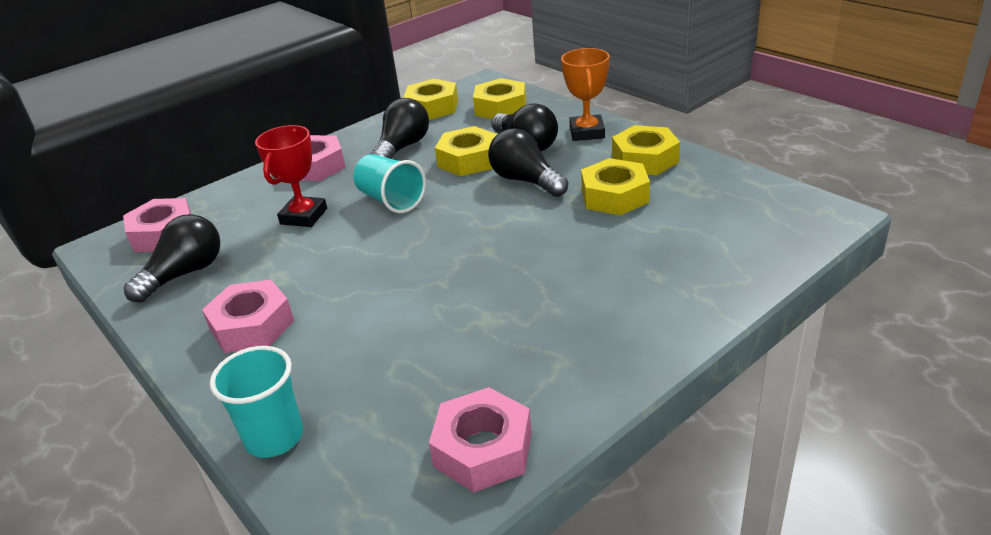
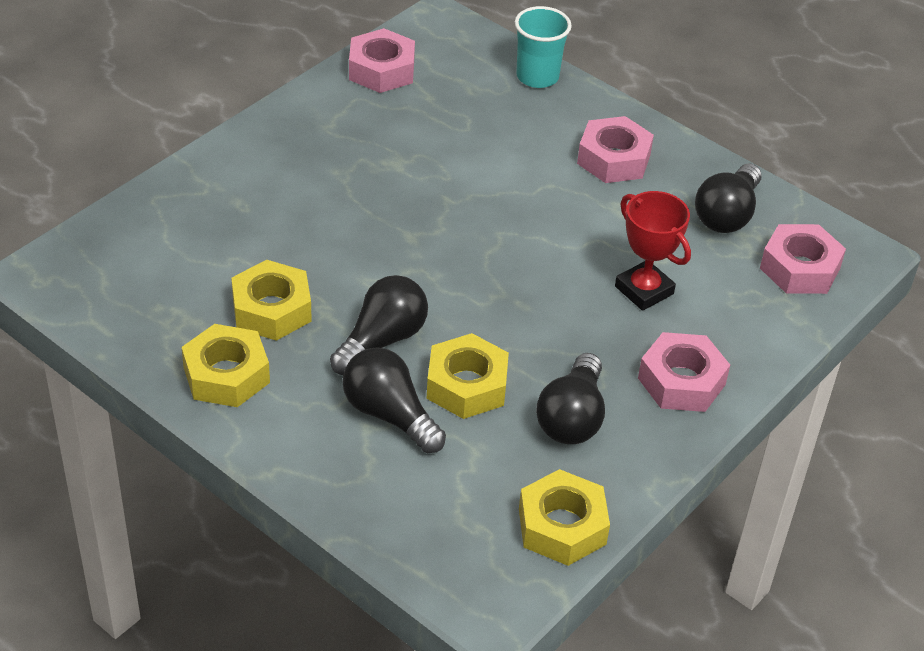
camera: 165 degrees right, 10 degrees up
red trophy [255,125,327,227] -> red trophy turned 45 degrees counterclockwise [615,191,691,311]
turquoise cup [353,154,426,213] -> none
yellow nut [473,78,526,119] -> none
black light bulb [488,128,568,197] -> black light bulb turned 90 degrees counterclockwise [330,275,428,375]
orange trophy [561,48,609,141] -> none

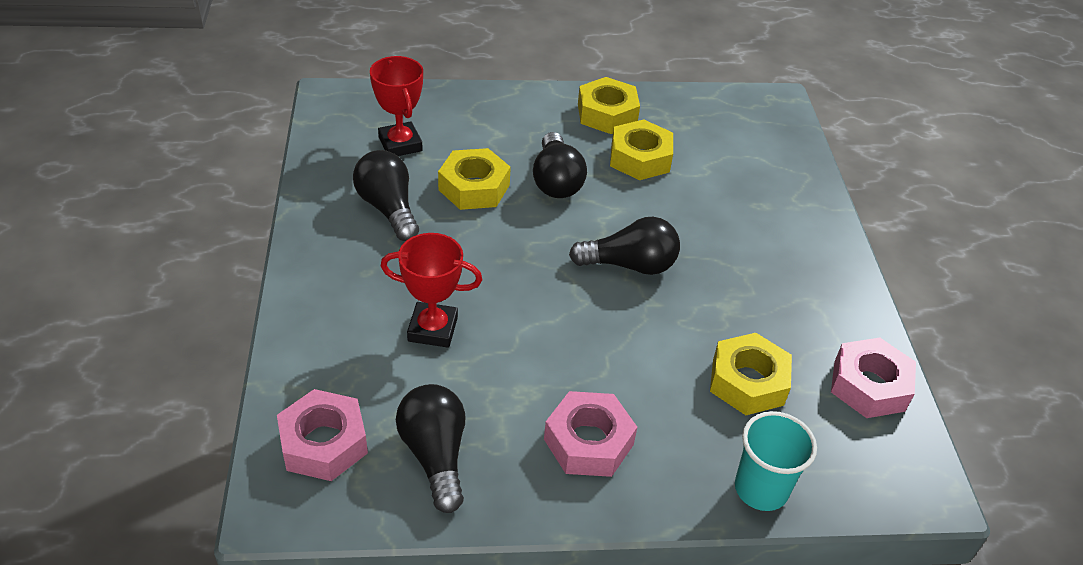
camera: 135 degrees right, 0 degrees up
black light bulb [343,347,446,453] -> black light bulb moved to [569,217,680,275]
yellow nut [519,469,610,566] -> yellow nut moved to [710,333,792,415]
pink nut [638,332,730,412] -> none
none -> red trophy [370,56,423,156]

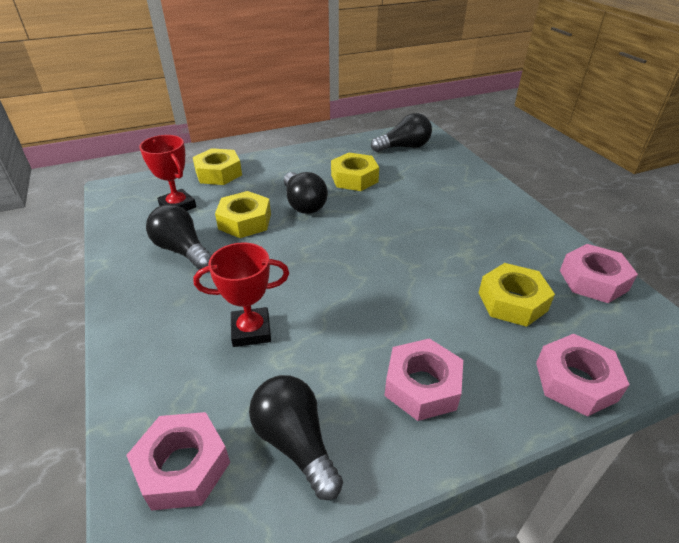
camera: 15 degrees left, 5 degrees down
black light bulb [569,217,680,275] -> black light bulb moved to [371,113,432,152]
yellow nut [578,77,640,134] -> yellow nut moved to [193,148,242,185]
turquoise cup [735,411,817,511] -> pink nut [536,334,630,417]

